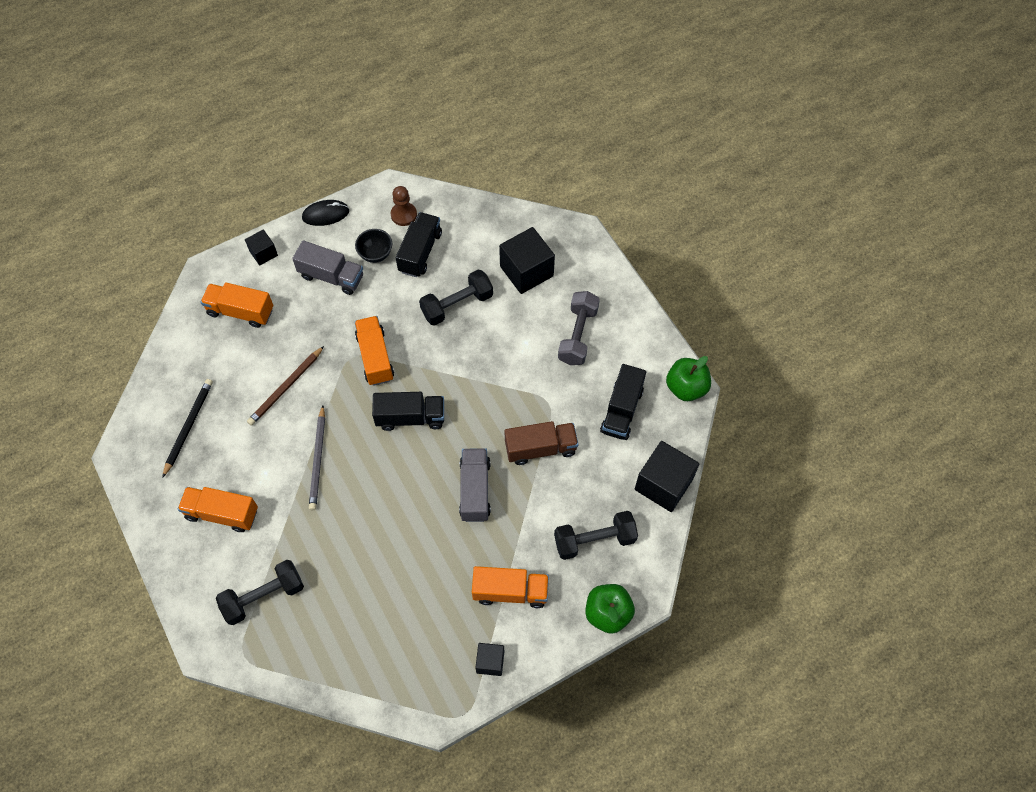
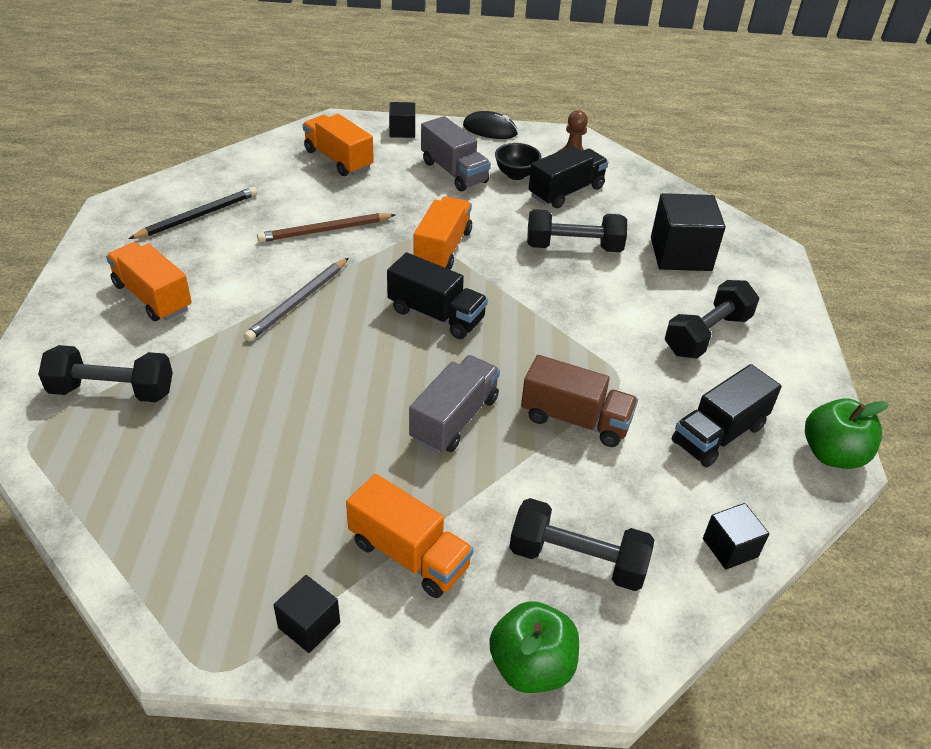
camera: 30 degrees right, 20 degrees down
grey dumbbell [558,291,600,365] -> black dumbbell [665,280,759,359]
black cube [635,441,699,512] -> black cube [703,503,769,570], size x0.55

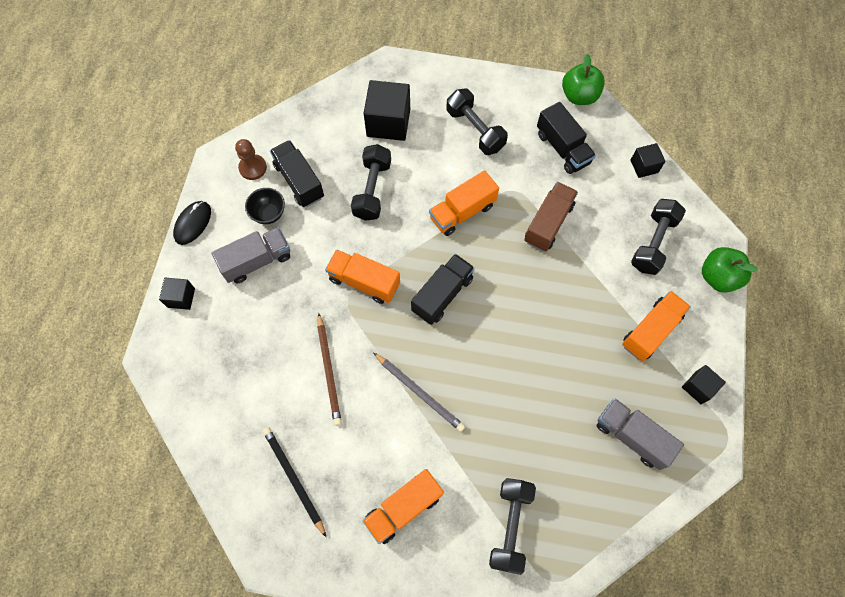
camera: 80 degrees left, 25 degrees up
orange truck [303,114,374,176] -> orange truck moved to [429,170,499,236]
grey truck [409,355,500,453] -> grey truck moved to [597,398,684,470]

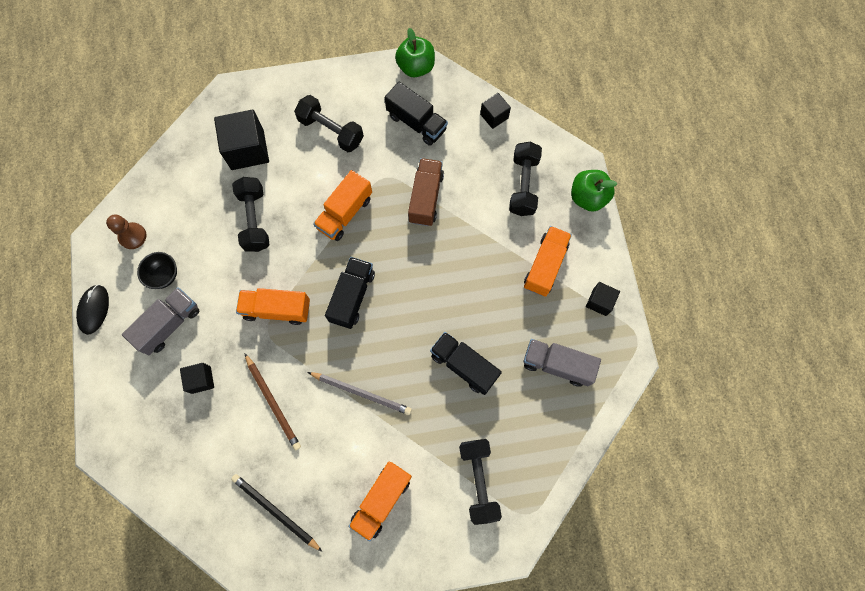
camera: 20 degrees left, 5 degrees up
black cube [159,278,195,310] -> black cube moved to [180,363,214,394]
black truck [270,140,324,207] -> black truck moved to [430,332,502,395]

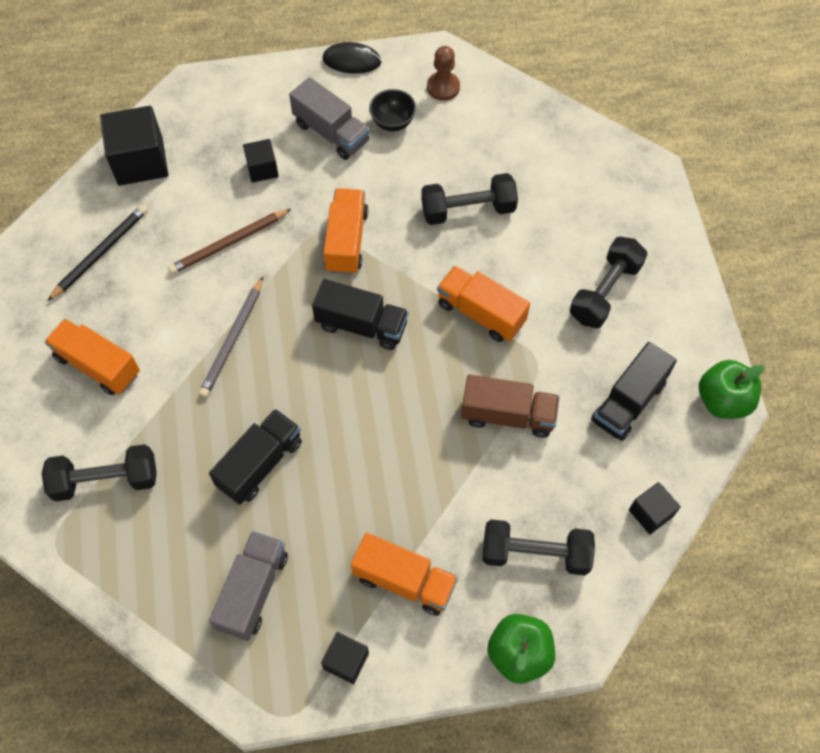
camera: 90 degrees right, 10 degrees down
black cube [214,110,269,170] -> black cube moved to [100,106,168,186]

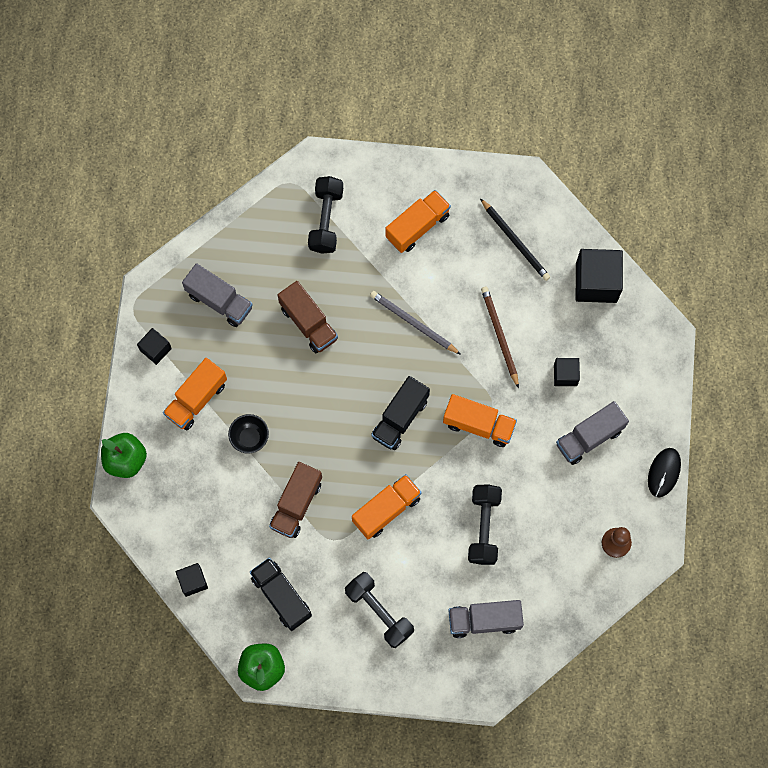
camera: 105 degrees right, 10 degrees up
black truck [209,409,302,505] -> brown truck [278,281,338,353]
black bowl [369,89,416,131] -> black bowl moved to [228,414,269,454]
black dumbbell [482,519,595,575] -> none
none -> grey truck [448,600,524,638]

